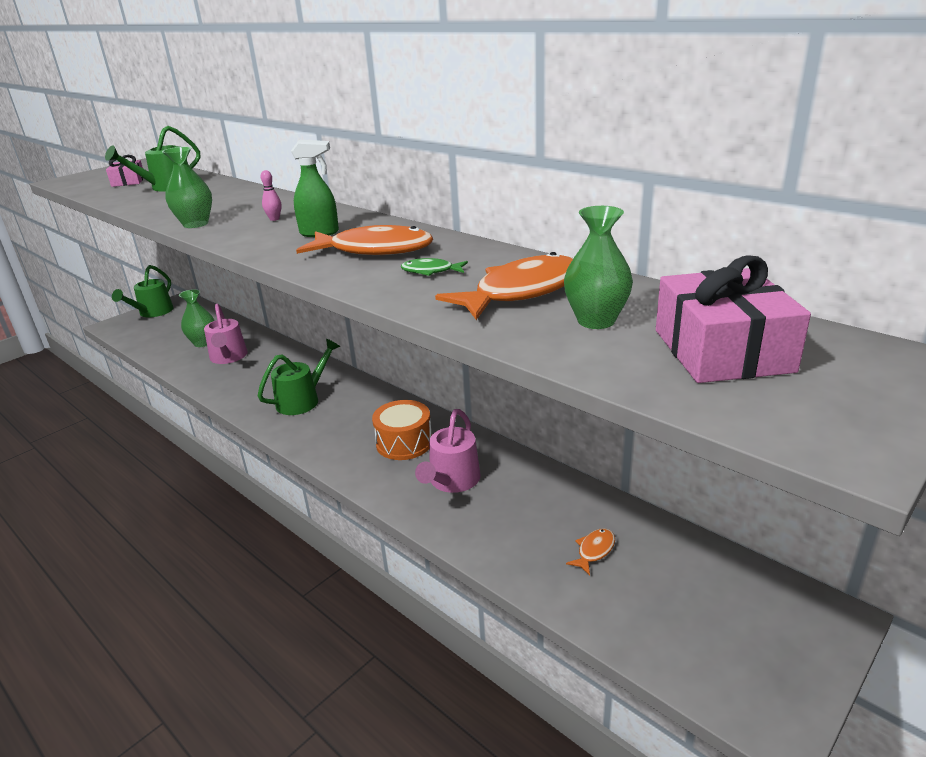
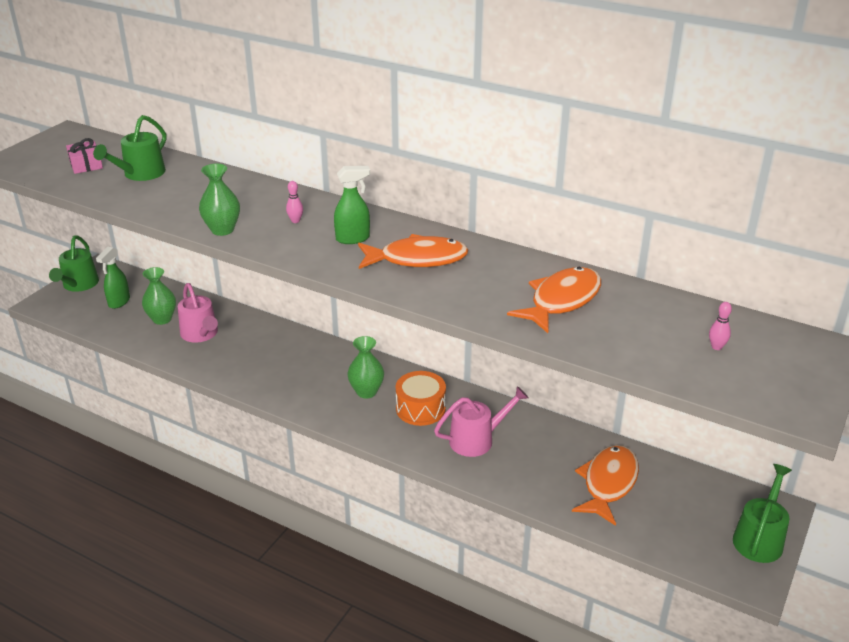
camera: 15 degrees left, 5 degrees up
green watering can [258,339,340,415] -> green watering can moved to [733,464,792,563]
green fish [401,258,468,276] -> none
pink watering can [415,409,480,493] -> pink watering can turned 120 degrees counterclockwise [434,386,529,457]
green vase [564,206,633,329] -> green vase moved to [348,336,384,398]
orange fish [566,528,615,575] -> orange fish [572,445,639,526], size x2.17
pink gift [656,255,811,383] -> pink bowling pin [709,302,732,350]
none -> green spray bottle [96,247,130,309]

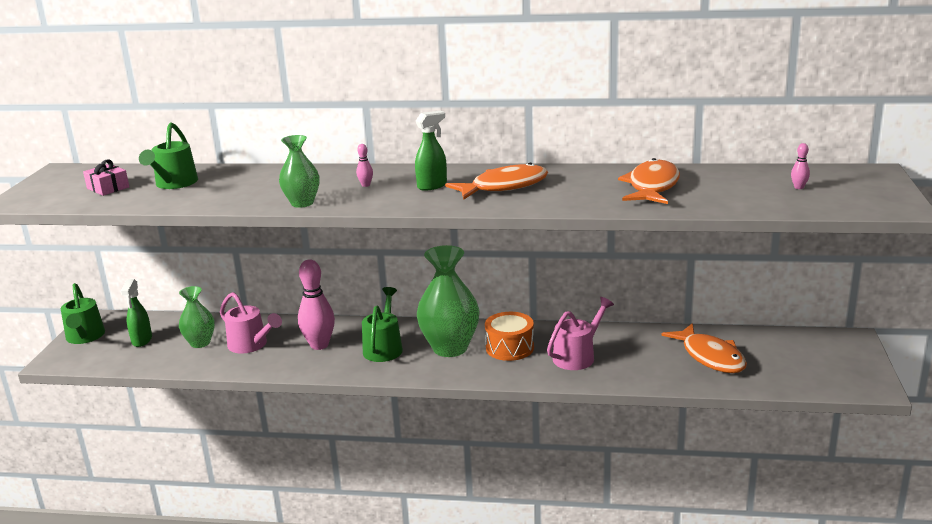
camera: 20 degrees left, 10 degrees down
green vase [348,336,384,398] -> green vase [417,245,479,357], size x1.72
orange fish [572,445,639,526] -> orange fish turned 150 degrees clockwise [661,323,747,373]
green watering can [733,464,792,563] -> green watering can moved to [362,287,403,362]
none -> pink bowling pin [298,259,335,350]

